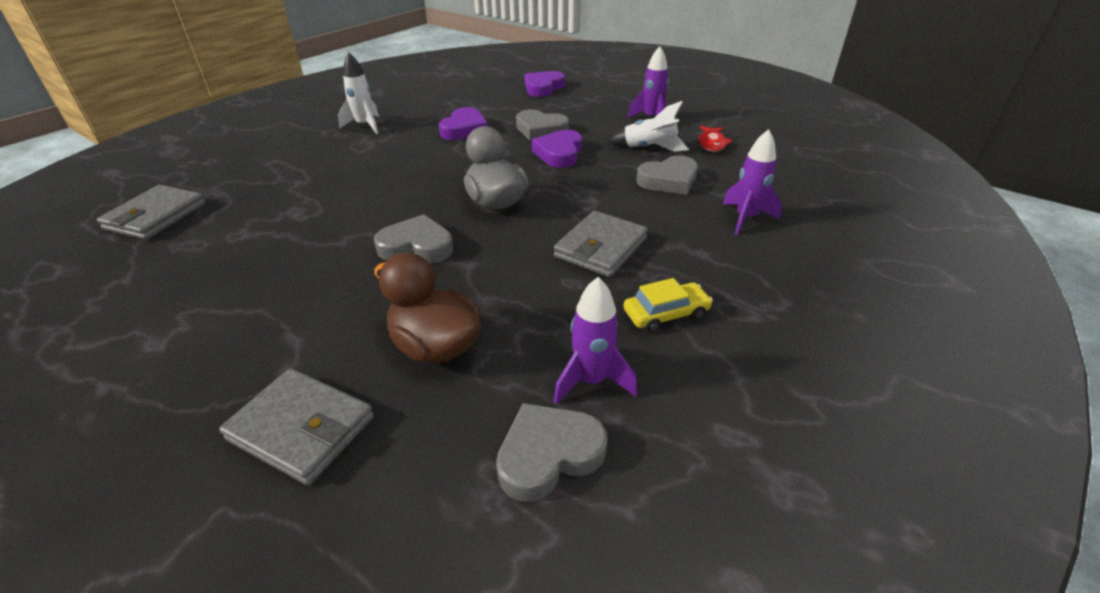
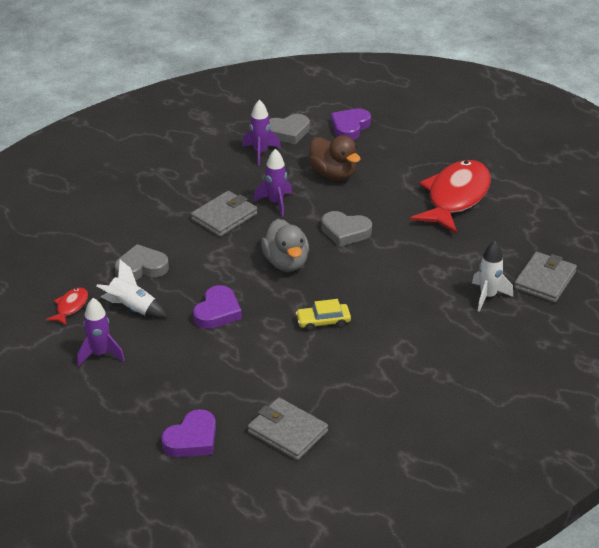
camera: 170 degrees left, 0 degrees up
grey wallet [219,368,374,485] -> grey wallet moved to [248,398,328,460]
white rocket [338,52,379,134] -> white rocket moved to [472,241,513,312]
purple heart [439,107,488,140] -> purple heart moved to [331,108,371,140]
grey heart [516,110,569,140] -> none
yellow car [623,278,713,332] -> yellow car moved to [296,299,351,331]
purple rocket [723,129,782,235] -> purple rocket moved to [253,149,292,217]
none -> red fish [410,160,491,234]

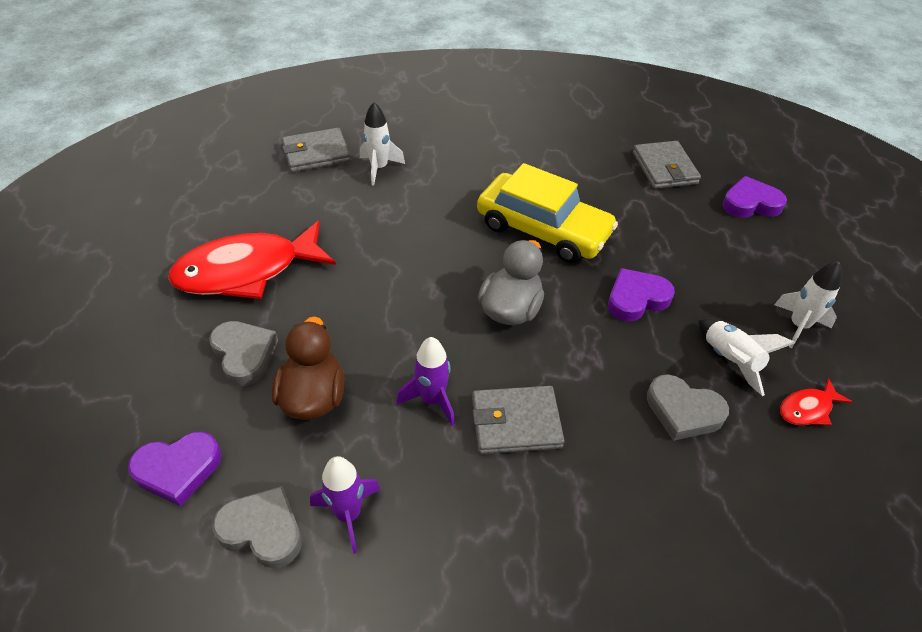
camera: 140 degrees left, 10 degrees up
purple rocket [77,298,125,367] -> white rocket [774,261,842,348]
yellow car [296,299,351,331] -> yellow car [477,163,618,263], size x2.22
grey heart [321,211,372,247] -> grey heart moved to [209,321,278,386]

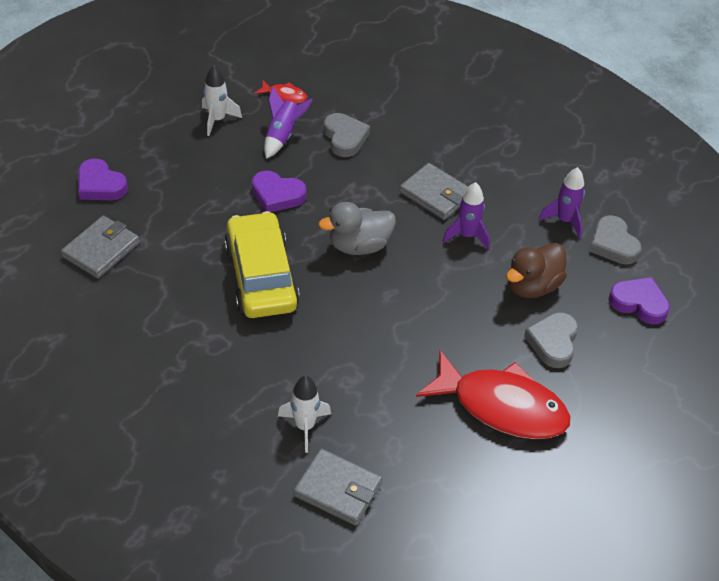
camera: 135 degrees left, 0 degrees up
white rocket [699,319,795,396] -> purple rocket [264,87,313,159]

